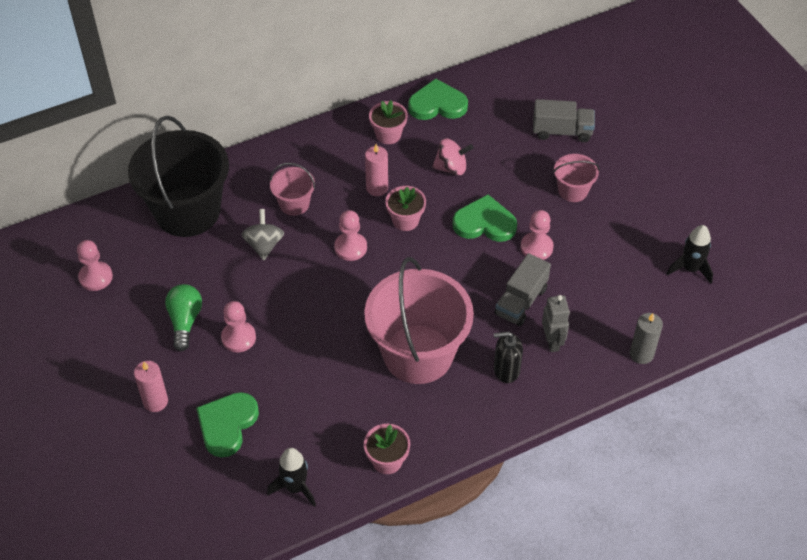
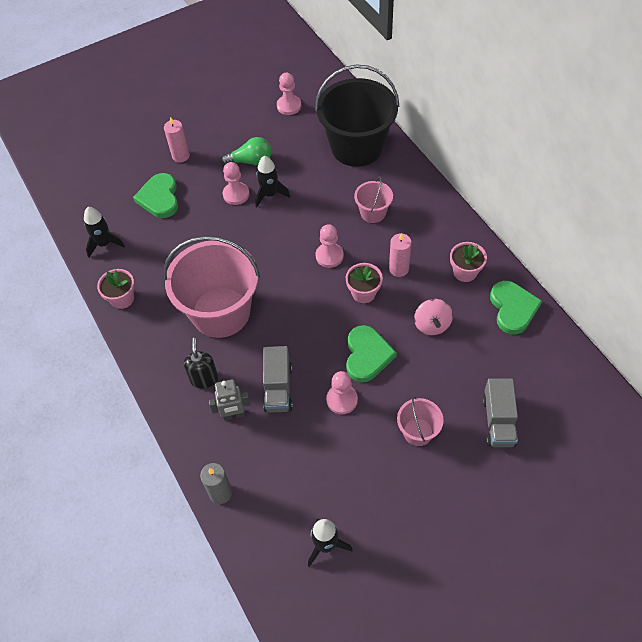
camera: 90 degrees right, 5 degrees up
green heart [196,392,259,457] -> green heart turned 120 degrees counterclockwise [133,173,178,218]
grey spinning top [241,209,284,260] -> none
grey truck [494,253,551,326] -> grey truck turned 120 degrees counterclockwise [263,346,293,413]
none -> black rocket [255,156,290,207]

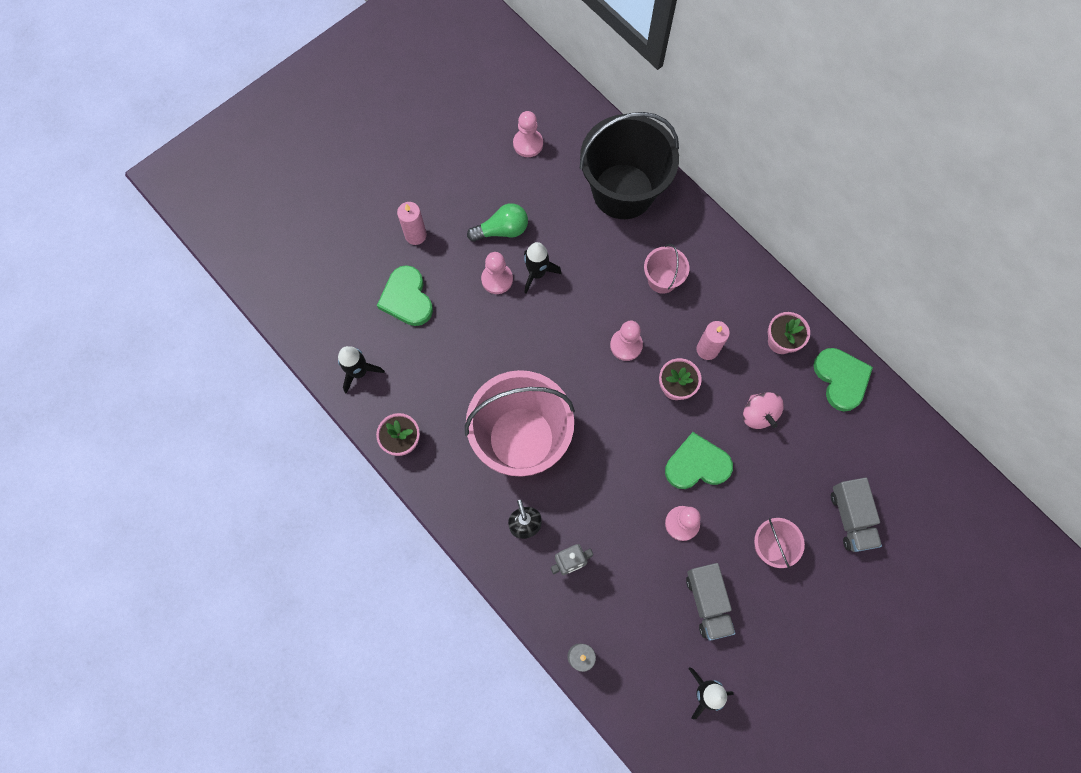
camera: 15 degrees left, 15 degrees up
grey truck [263,346,293,413] -> grey truck moved to [686,563,735,641]
green heart [346,325,397,382] -> green heart turned 90 degrees counterclockwise [665,432,733,489]

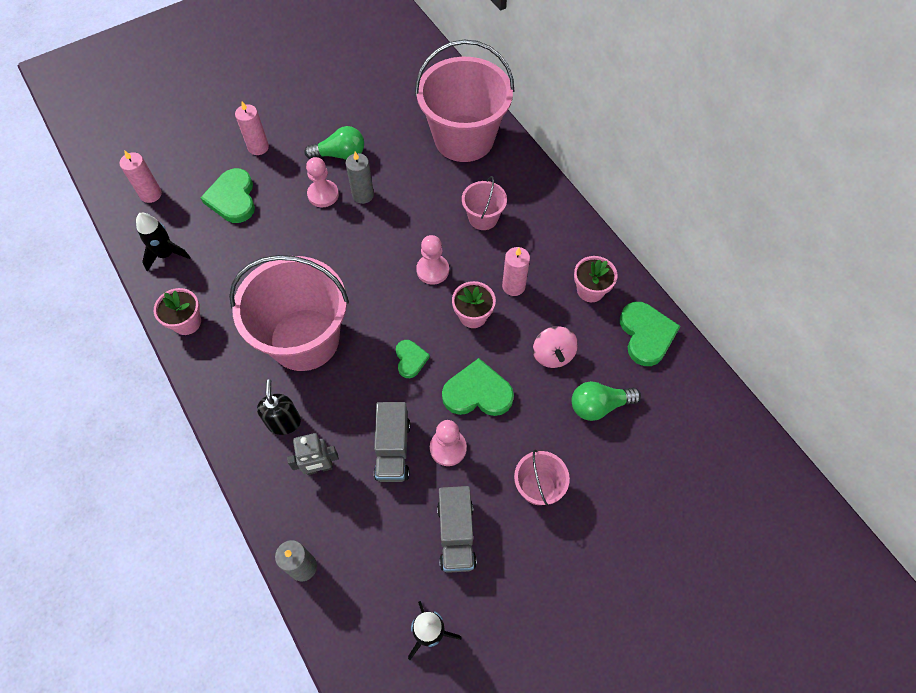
camera: 10 degrees right, 10 degrees down
pink pawn [513,111,543,157] -> none
black rocket [524,242,562,293] -> grey candle [346,152,374,204]
black bucket [580,112,679,219] -> pink bucket [415,40,515,162]
grey truck [831,477,882,552] -> grey truck moved to [374,402,410,482]
none -> pink candle [120,150,162,203]
none -> green heart [396,340,430,378]
none -> green light bulb [572,381,641,421]

